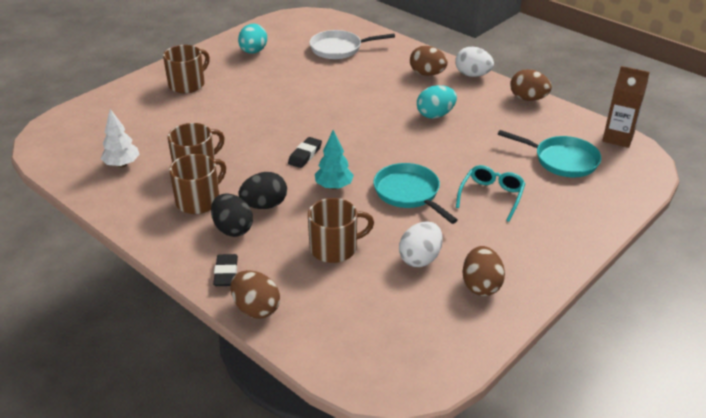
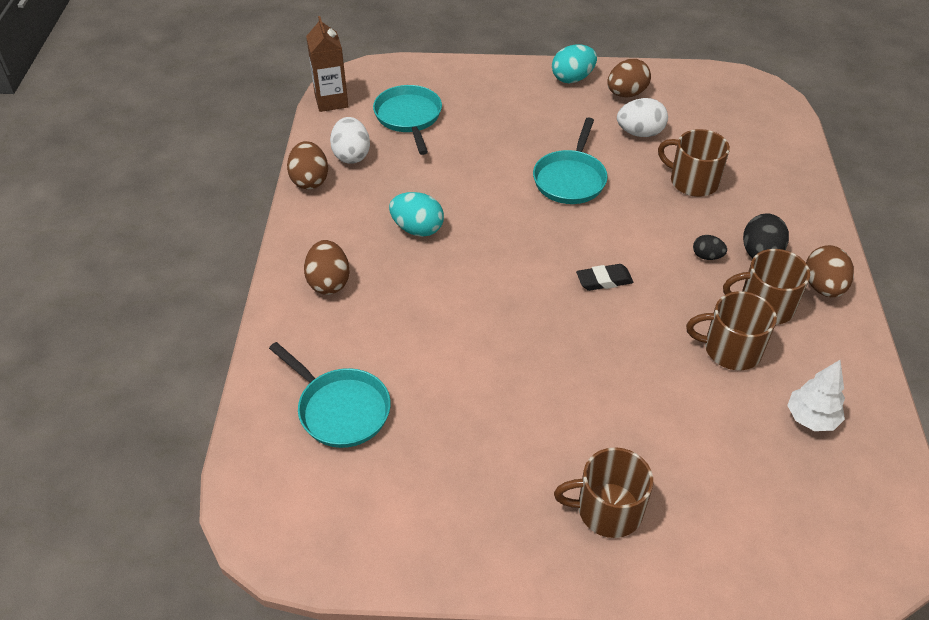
camera: 130 degrees left, 10 degrees up
black eraser [213,254,238,286] -> none
brown egg [230,270,280,319] -> brown egg moved to [806,245,854,297]
turquoise egg [238,24,267,54] -> turquoise egg moved to [552,44,597,83]
black egg [238,172,287,209] -> black egg [693,235,727,260], size x0.58
white pan [310,30,395,59] -> turquoise pan [269,342,391,448]
turquoise tree [315,130,354,190] -> none
white egg [455,47,494,77] -> white egg moved to [330,117,370,164]
turquoise glasses [456,165,526,222] -> none

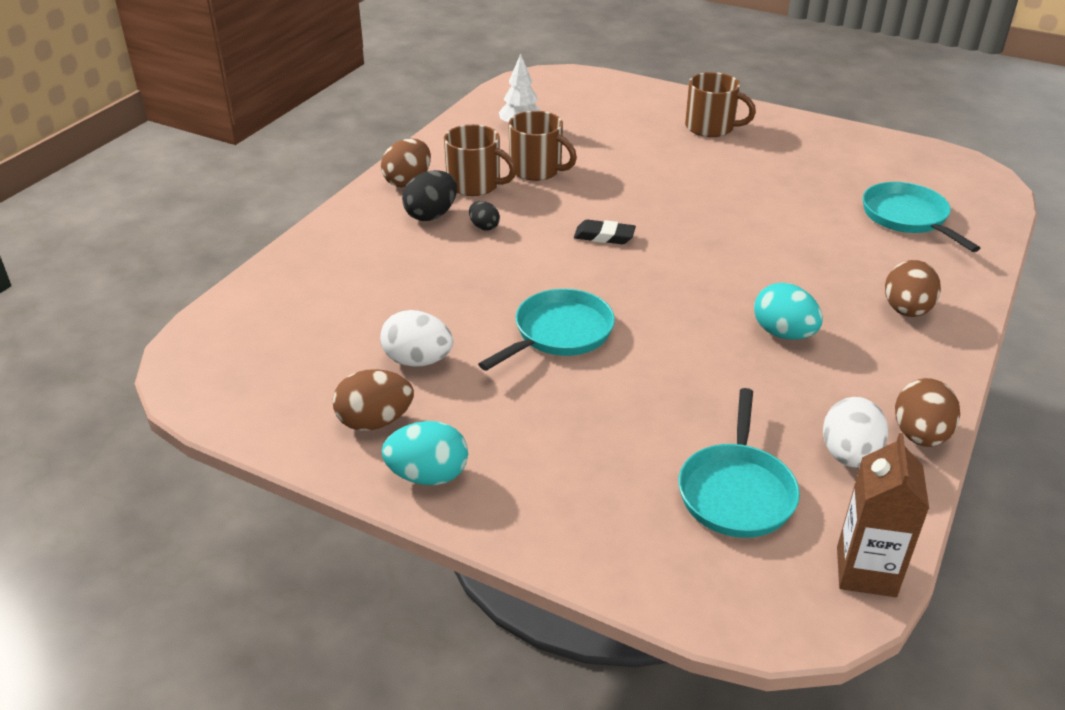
camera: 155 degrees left, 10 degrees down
brown mug [658,129,730,197] -> none

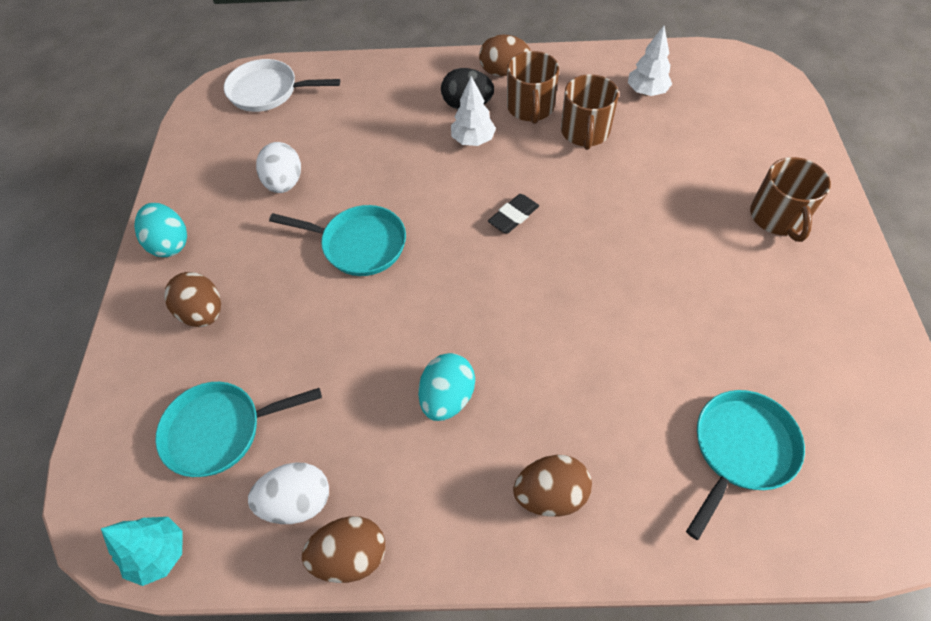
camera: 65 degrees right, 20 degrees up
brown egg [333,369,414,431] -> brown egg moved to [164,272,221,327]
black egg [469,201,500,231] -> white tree [451,76,496,146]
black eraser [574,220,636,244] -> black eraser turned 60 degrees clockwise [488,194,539,233]
brown carton [837,433,929,597] -> turquoise tree [101,517,183,586]
none -> white pan [224,59,340,112]

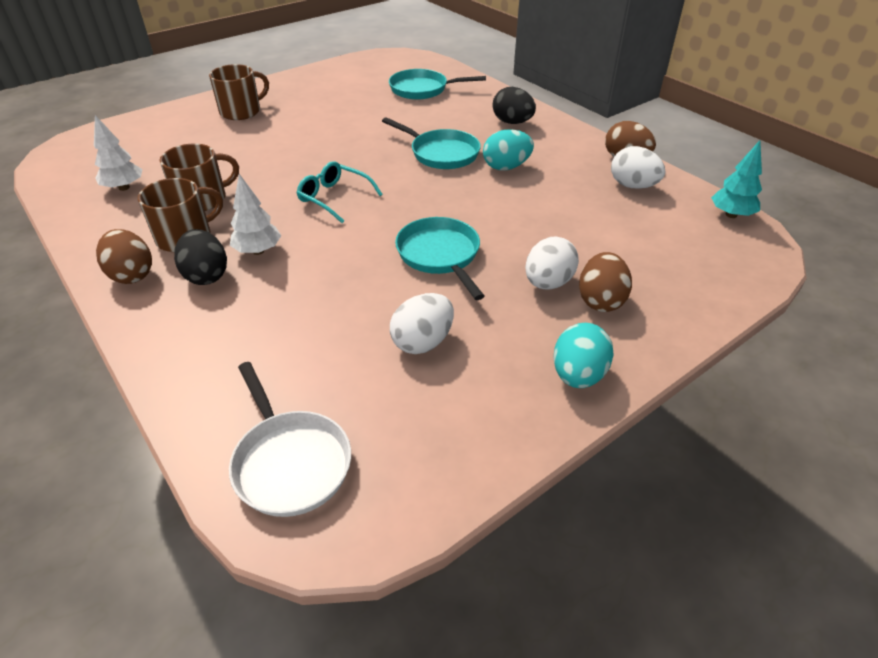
camera: 130 degrees left, 15 degrees down
turquoise pan [155,382,322,477] -> turquoise pan moved to [382,117,481,169]
black eraser [488,194,539,233] -> turquoise glasses [297,161,383,223]
brown egg [513,455,592,517] -> black egg [493,87,536,124]
none -> white egg [525,236,579,289]

